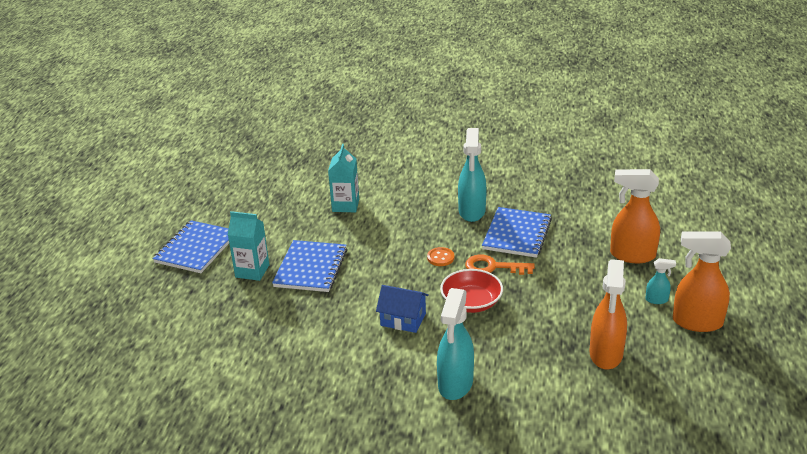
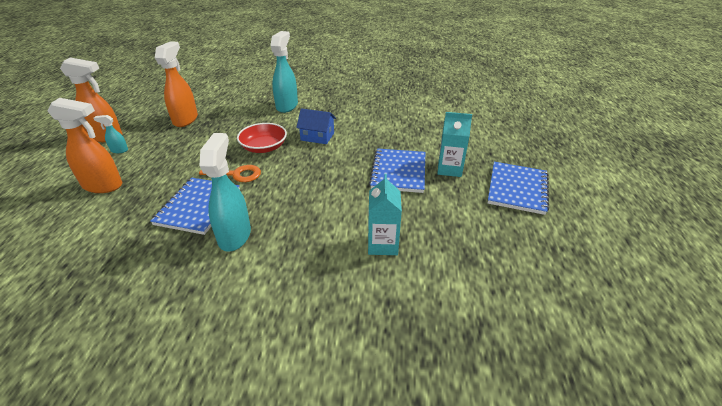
camera: 175 degrees right, 5 degrees up
orange button [427,247,454,266] -> none

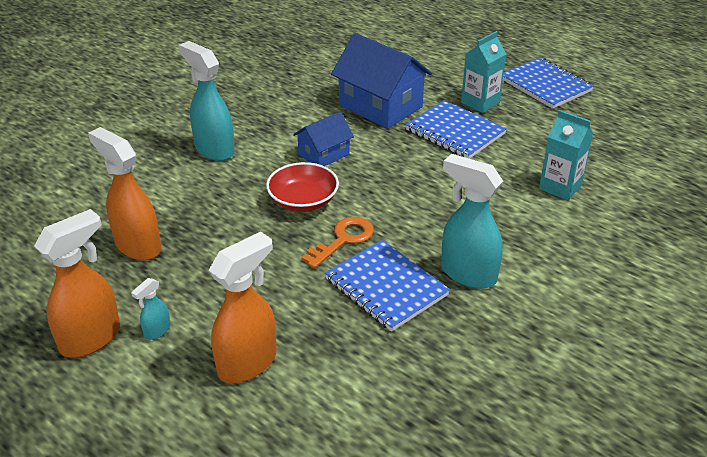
camera: 55 degrees left, 0 degrees up
none -> blue house [331,33,432,129]

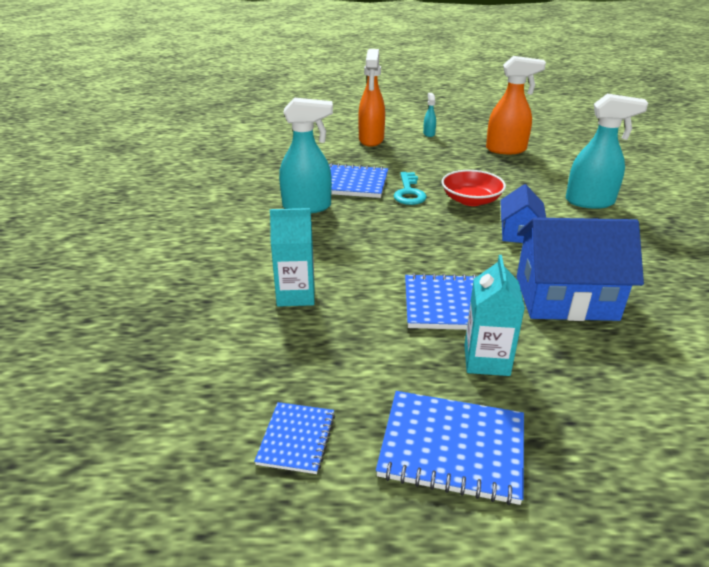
camera: 140 degrees right, 5 degrees down
orange spray bottle [34,209,120,357] -> none
orange key [301,217,374,269] -> turquoise key [394,172,427,205]
none -> blue notebook [254,402,335,474]

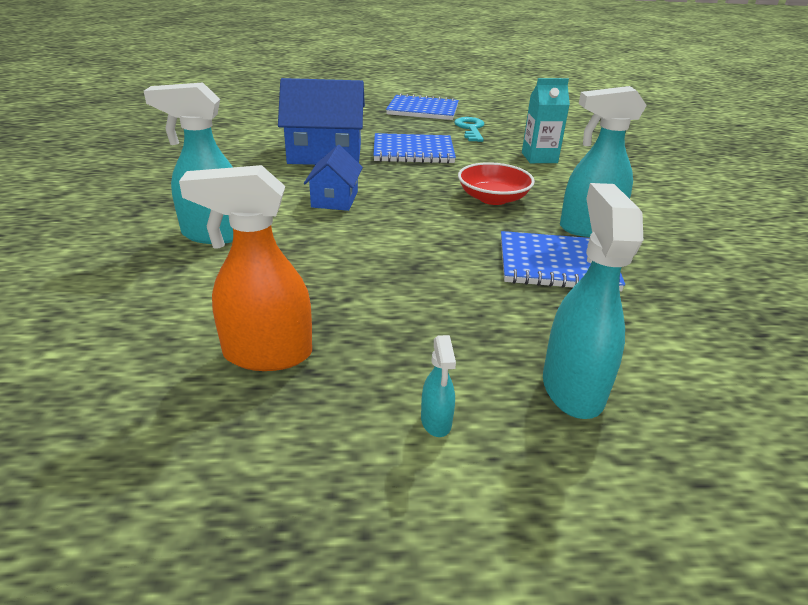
camera: 175 degrees right, 0 degrees up
blue notebook [254,402,335,474] -> none
orange spray bottle [358,49,385,147] -> turquoise spray bottle [543,183,643,419]
turquoise key [394,172,427,205] -> turquoise key moved to [454,117,484,142]
red bowl [441,170,506,206] -> red bowl moved to [458,162,535,205]
turquoise carton [464,255,525,376] -> none

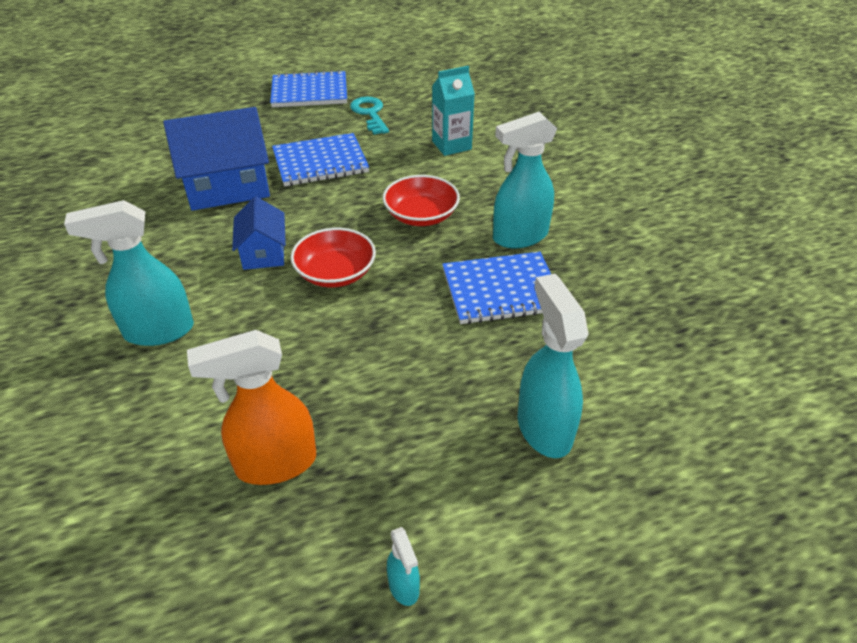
camera: 15 degrees left, 10 degrees up
turquoise spray bottle [421,335,456,437] -> turquoise spray bottle moved to [387,527,420,606]
none -> red bowl [291,228,376,287]

